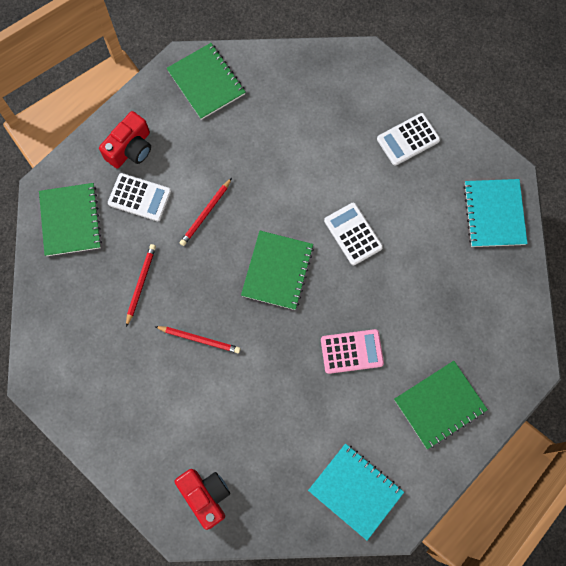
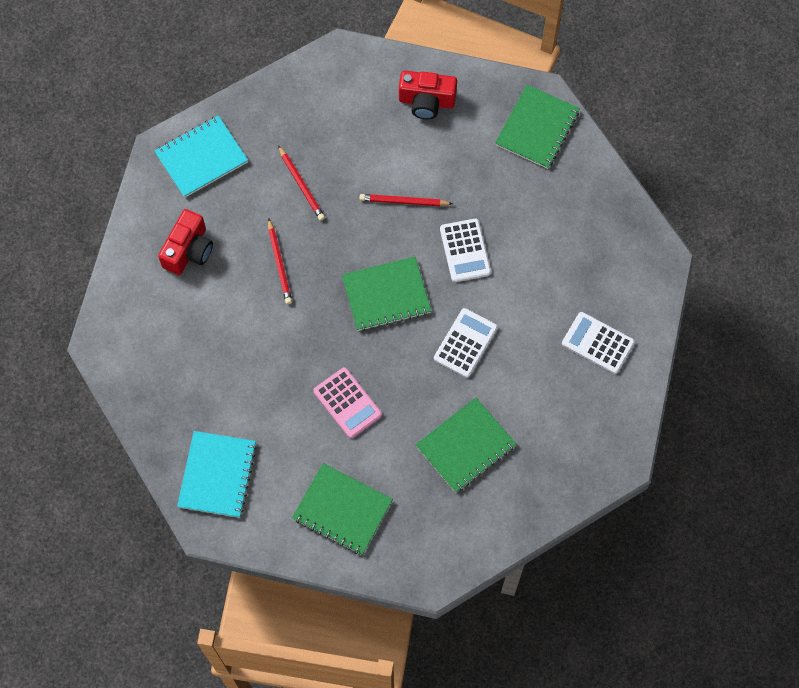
camera: 60 degrees right, 5 degrees down
green notebook [39,183,102,256] -> green notebook moved to [415,397,516,493]
white calculator [108,173,172,221] -> white calculator moved to [440,219,491,282]
red pencil [126,244,156,327] -> red pencil turned 75 degrees clockwise [278,145,325,221]
red camera [174,469,230,530] -> red camera moved to [158,209,213,275]
turquoise notebook [463,179,528,247] -> turquoise notebook moved to [155,116,248,198]

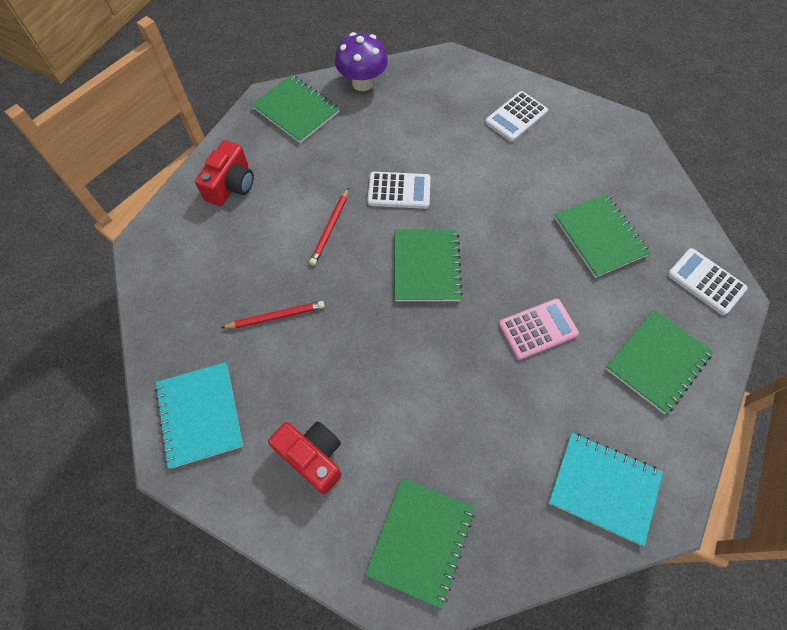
camera: 75 degrees left, 5 degrees down
red pencil [268,218,292,304] -> none
white calculator [434,308,498,378] -> white calculator moved to [667,248,748,315]
none -> purple mushroom [335,32,388,91]
none -> green notebook [365,478,474,609]

